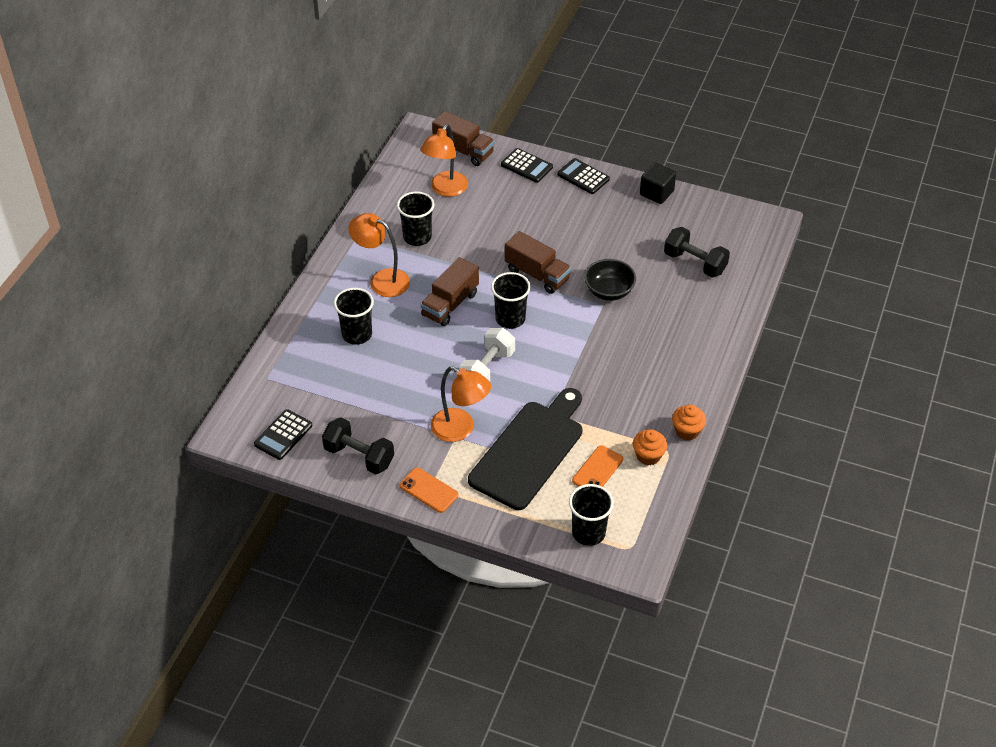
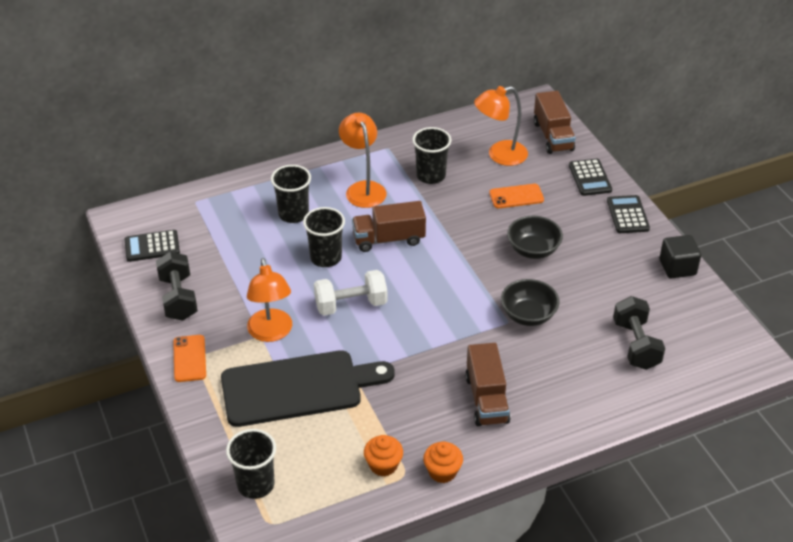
camera: 45 degrees right, 5 degrees down
black cup [491,272,531,329] -> black cup moved to [303,207,345,267]
brown truck [505,231,571,294] -> brown truck moved to [465,343,511,426]
orange phone [572,445,623,487] -> orange phone moved to [489,184,544,208]
none -> black bowl [507,216,563,259]

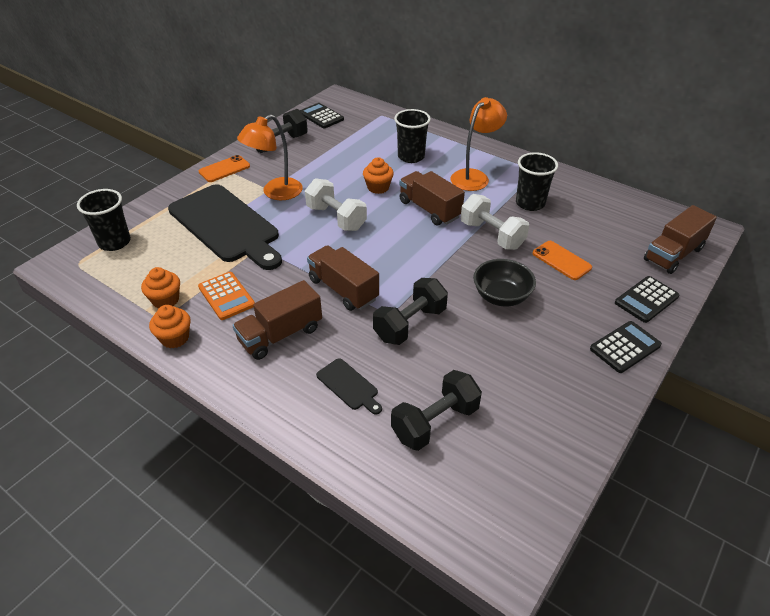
camera: 60 degrees right, 0 degrees up
black cup [303,207,345,267] -> orange cupcake [363,157,394,194]
orange lamp [474,86,528,166] -> none
black bowl [501,279,559,326] -> black dumbbell [373,278,448,345]
black cube [659,235,701,279] -> none
none -> orange calculator [198,272,255,320]
none -> brown truck [307,245,379,311]
none -> black cutting board [316,358,382,415]
none -> white dumbbell [461,194,529,250]

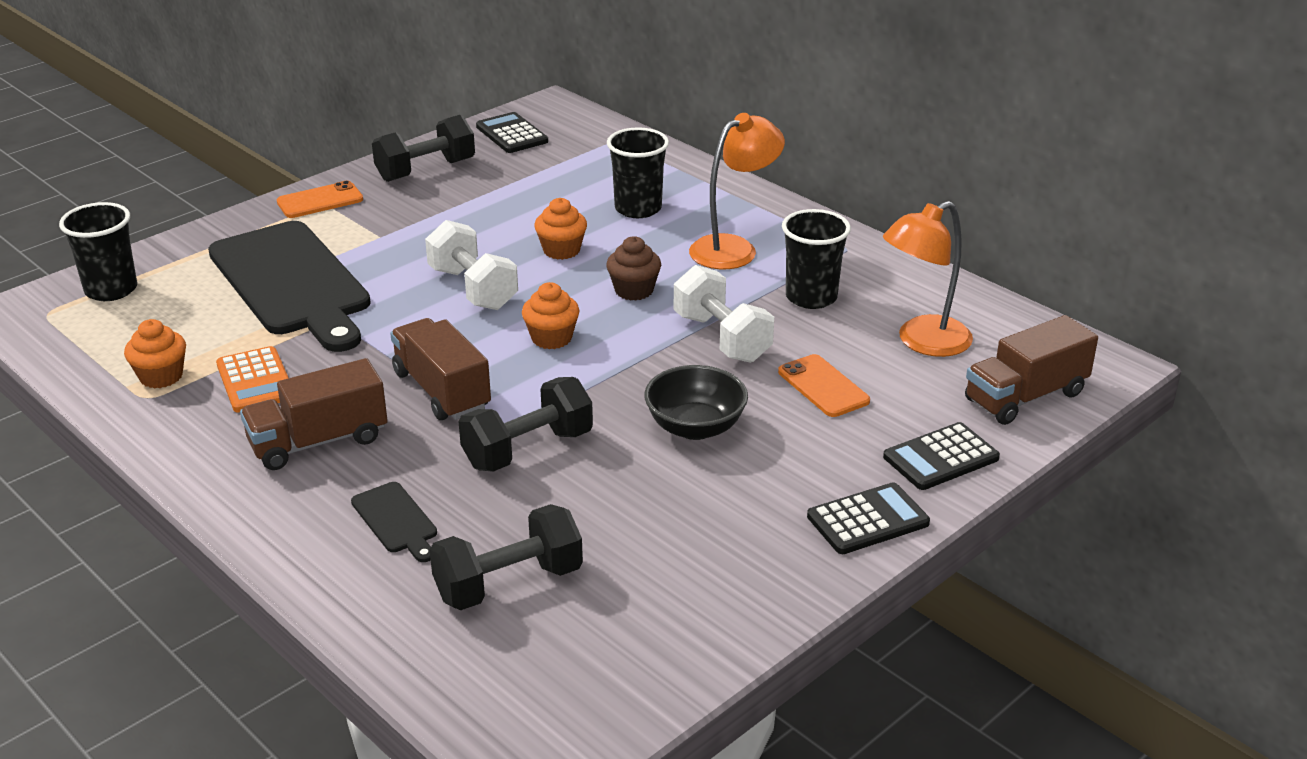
camera: 10 degrees right, 10 degrees down
orange cupcake [149,305,191,348] -> orange cupcake moved to [522,282,579,349]
orange lamp [237,114,302,200] -> orange lamp moved to [883,201,973,357]
brown truck [399,171,465,225] -> brown cupcake [606,236,661,301]

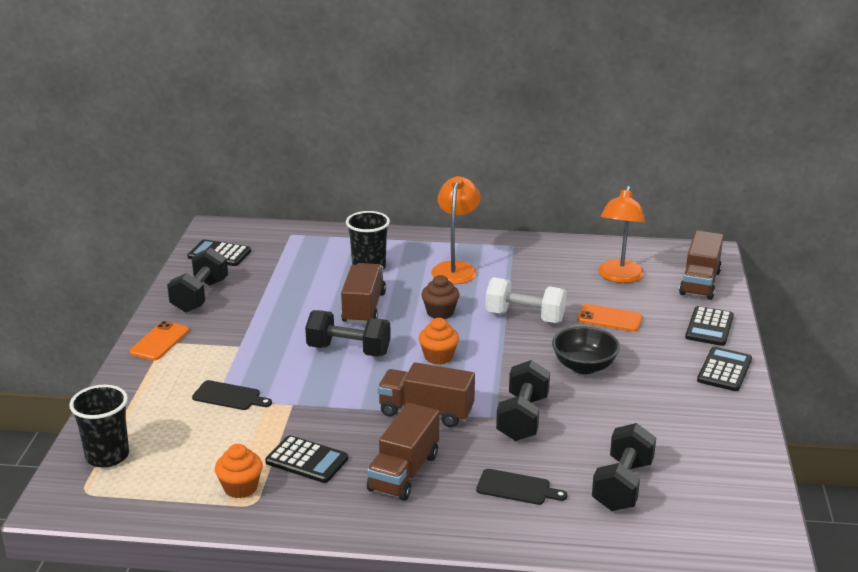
camera: 40 degrees left, 5 degrees down
black cutting board [208,221,371,352] -> black cutting board [192,380,272,410], size x0.41
orange calculator [216,346,288,413] -> black calculator [265,435,348,483]
white dumbbell [425,220,518,310] -> black dumbbell [305,310,391,357]
orange cupcake [534,198,587,260] -> brown truck [341,263,386,325]
black cup [782,209,851,309] -> none

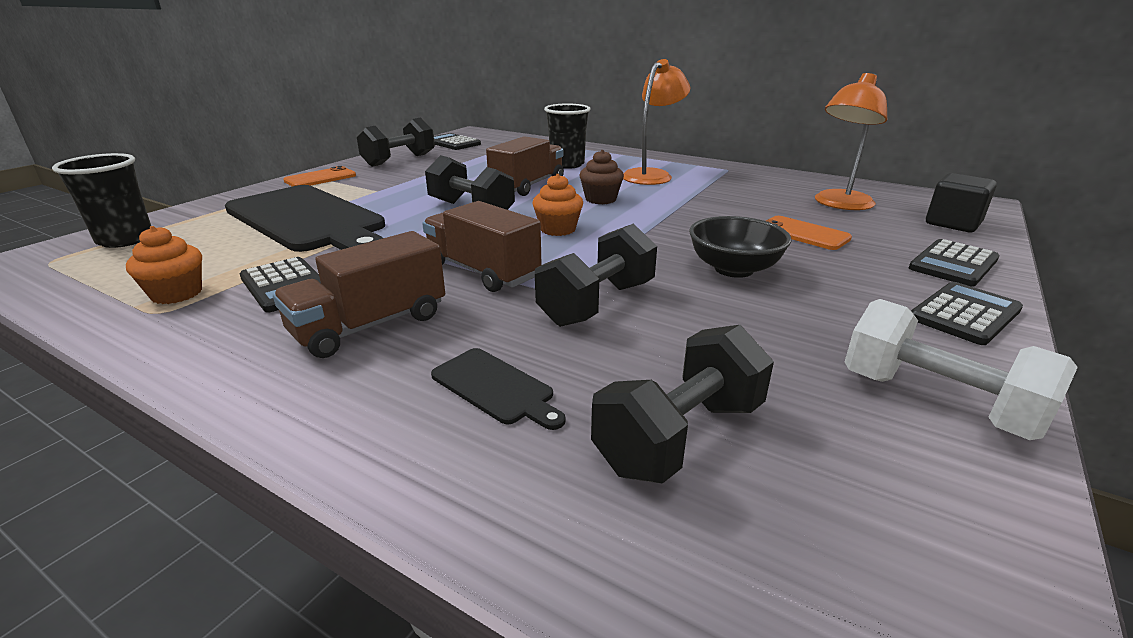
camera: 25 degrees right, 0 degrees up
black cutting board [192,380,272,410] -> black cutting board [225,185,385,252], size x2.45
white dumbbell [485,277,567,323] -> white dumbbell moved to [845,299,1078,440]
brown truck [679,230,723,300] -> black cube [926,173,997,232]

